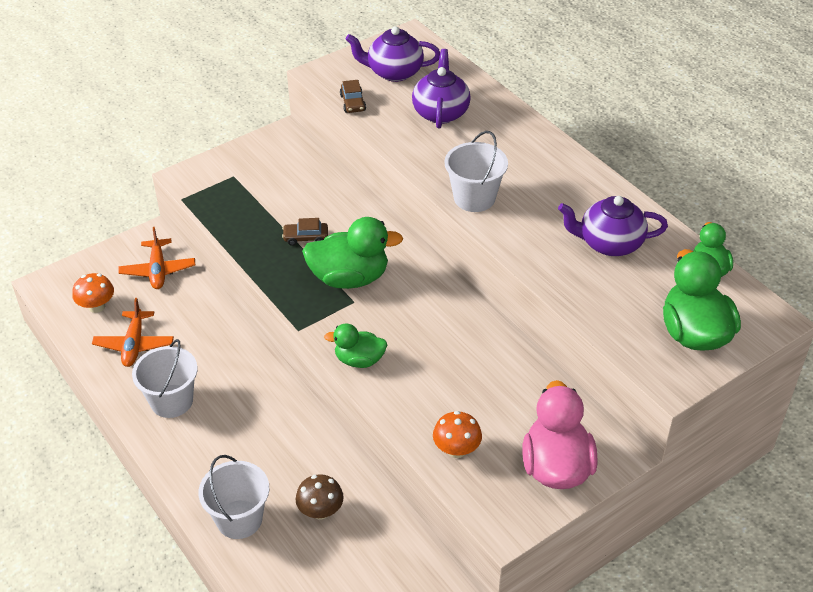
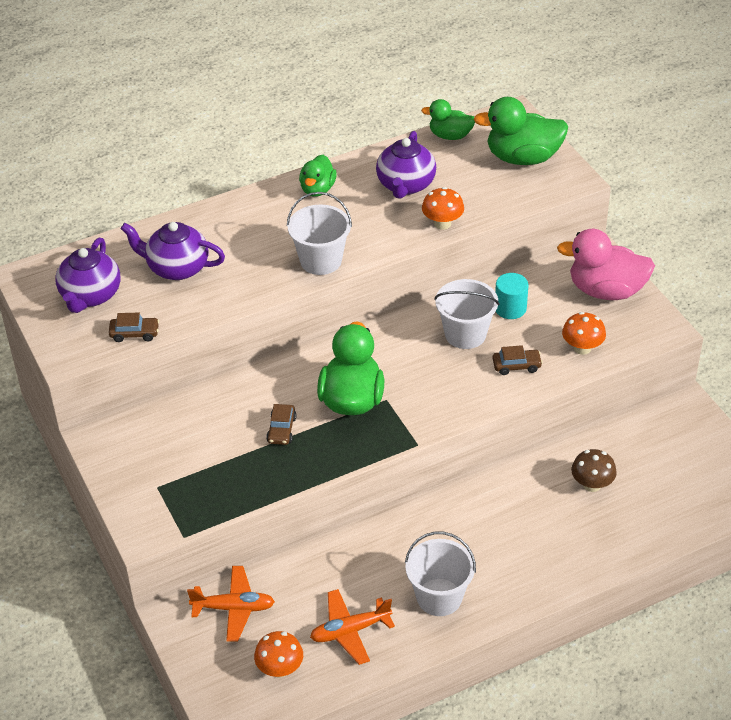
camera: 80 degrees left, 0 degrees up
orange plane [92,298,174,367] -> orange plane turned 150 degrees clockwise [310,589,395,665]
white bucket [198,455,269,539] -> white bucket moved to [434,279,499,349]
green duck [324,324,387,368] -> green duck moved to [299,155,337,197]
none -> orange mushroom [422,187,464,229]
none -> brown car [493,345,543,375]
none -> turquoise cylinder [495,273,528,319]

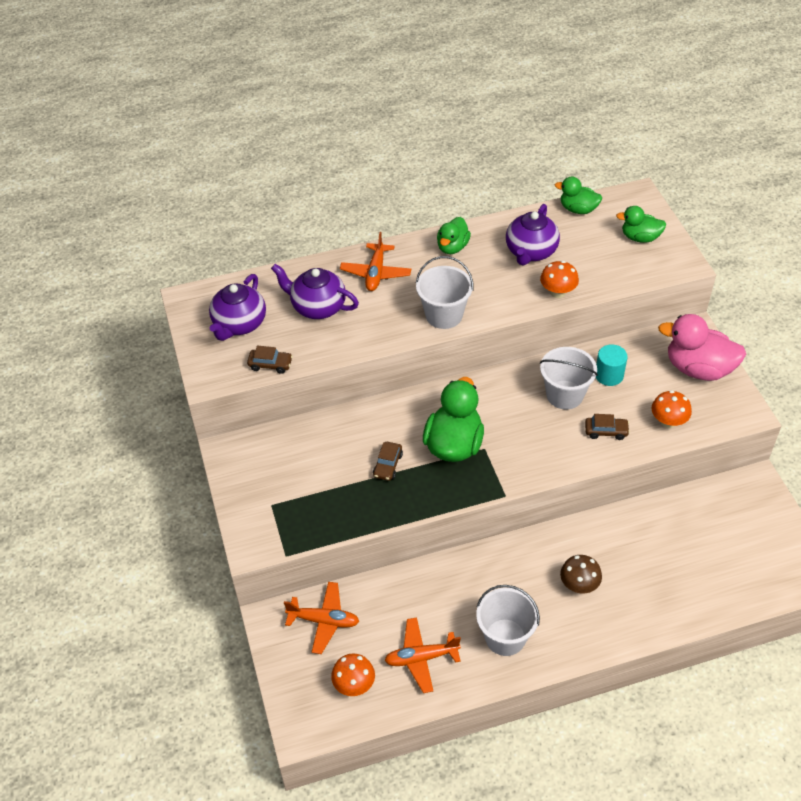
camera: 10 degrees right, 5 degrees up
green duck [474,97,569,165] -> green duck [616,206,666,243], size x0.59
brown mushroom [571,449,617,492] -> brown mushroom moved to [560,555,602,594]
none -> orange plane [340,232,411,291]

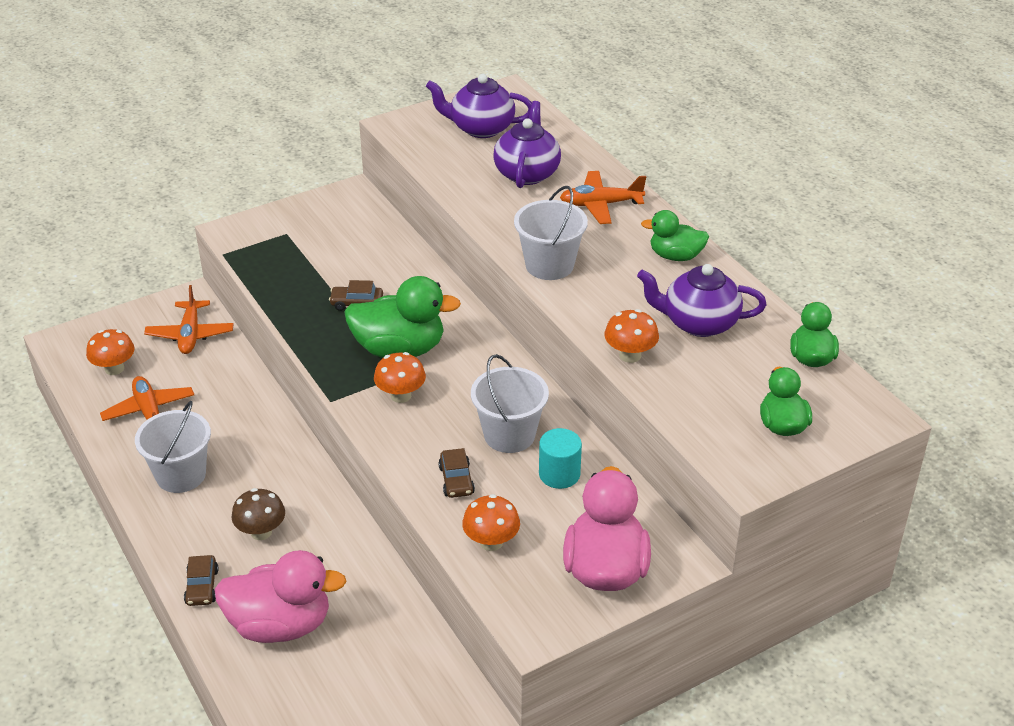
camera: 75 degrees right, 10 degrees down
brown car [247,346,293,374] -> brown car moved to [184,555,218,606]
none -> pink duck [214,550,346,643]
none -> orange mushroom [374,352,426,403]

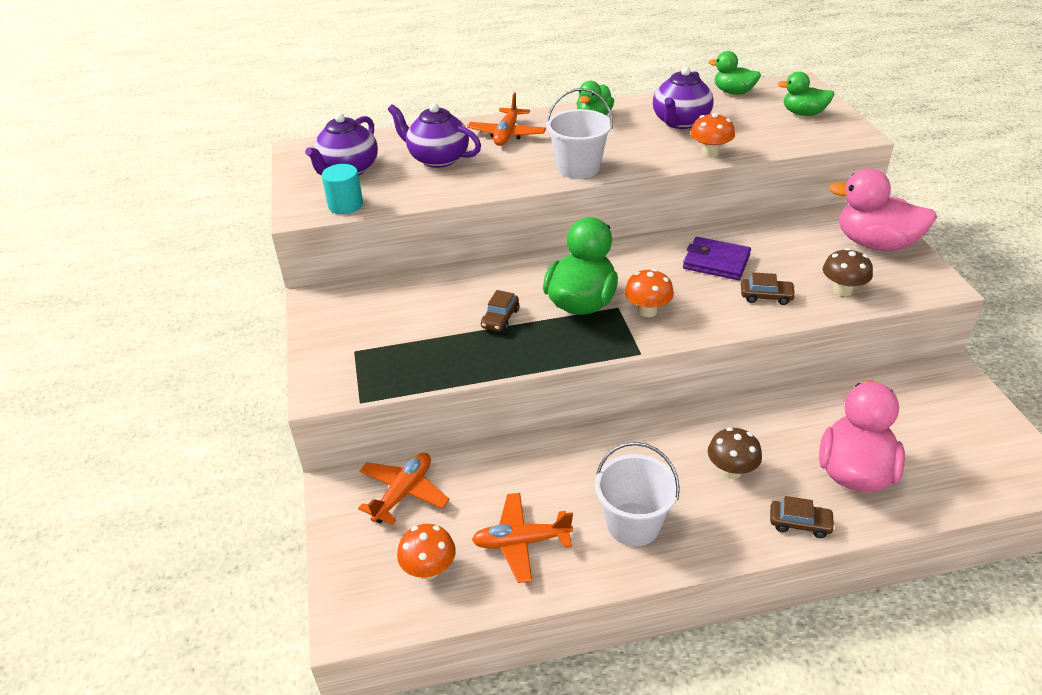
camera: 70 degrees left, 0 degrees up
orange plane [144,285,234,354] -> orange plane turned 75 degrees counterclockwise [358,453,450,525]
orange mushroom [462,494,520,551] -> brown mushroom [823,248,873,296]
white bucket [471,354,549,453] -> purple wallet [683,237,751,280]
turquoise cylinder [539,428,582,489] -> turquoise cylinder moved to [322,164,363,214]

